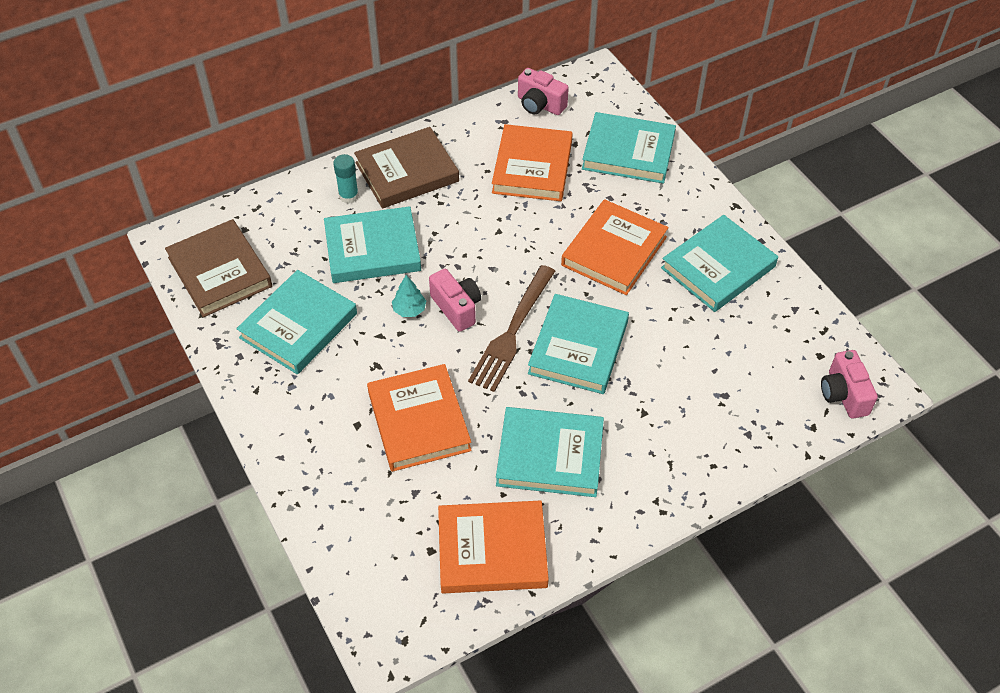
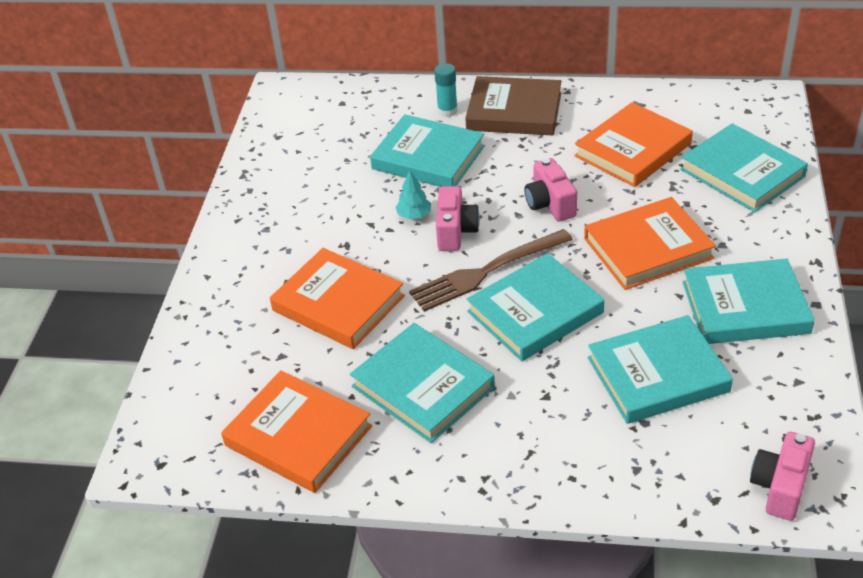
camera: 40 degrees right, 10 degrees down
brown book [165,219,272,317] -> none
turquoise book [236,270,357,375] -> turquoise book moved to [588,315,733,424]
orange book [367,364,472,472] -> orange book turned 75 degrees counterclockwise [270,248,405,349]
pink camera [518,68,569,115] -> pink camera moved to [524,158,577,222]

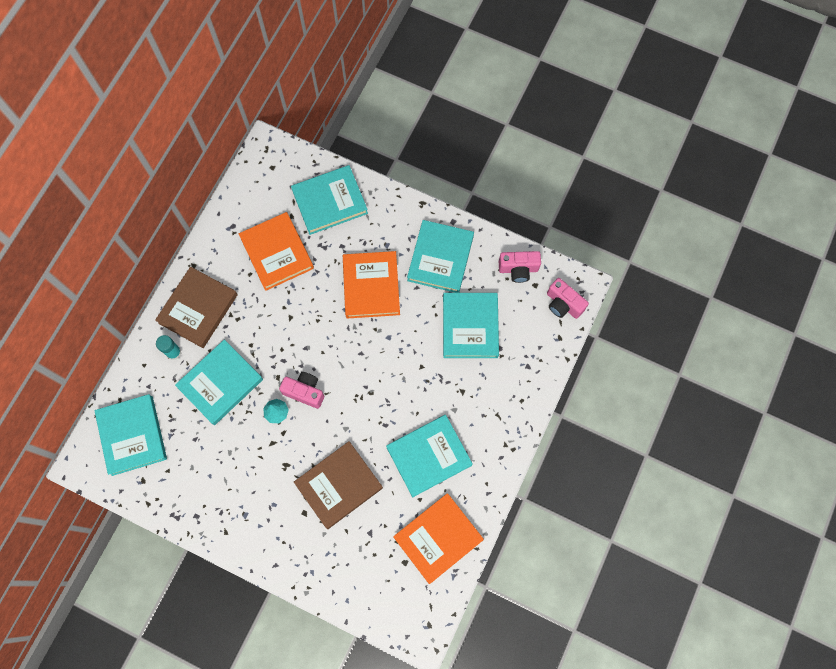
camera: 75 degrees left, 30 degrees up
orange book [270,248,405,349] -> brown book [294,441,383,529]
brown fork [409,229,573,312] -> none
turquoise book [467,253,605,361] -> turquoise book moved to [94,394,167,476]
pink camera [524,158,577,222] -> pink camera moved to [499,251,541,283]

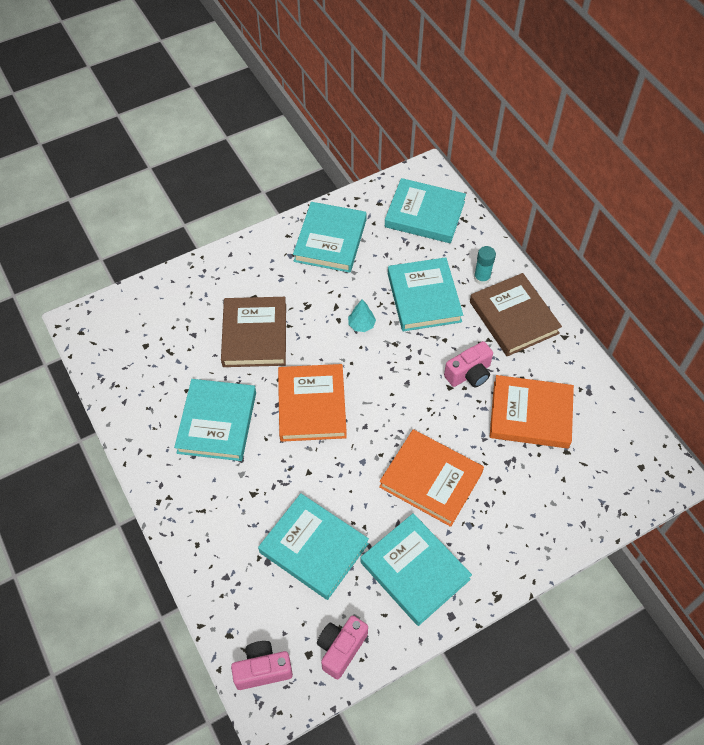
camera: 125 degrees right, 15 degrees down
pink camera [279,372,324,409] -> pink camera moved to [444,341,493,387]
turquoise book [291,165,368,235] -> turquoise book moved to [293,202,367,273]
orange book [393,493,484,584] -> orange book moved to [278,364,347,442]

